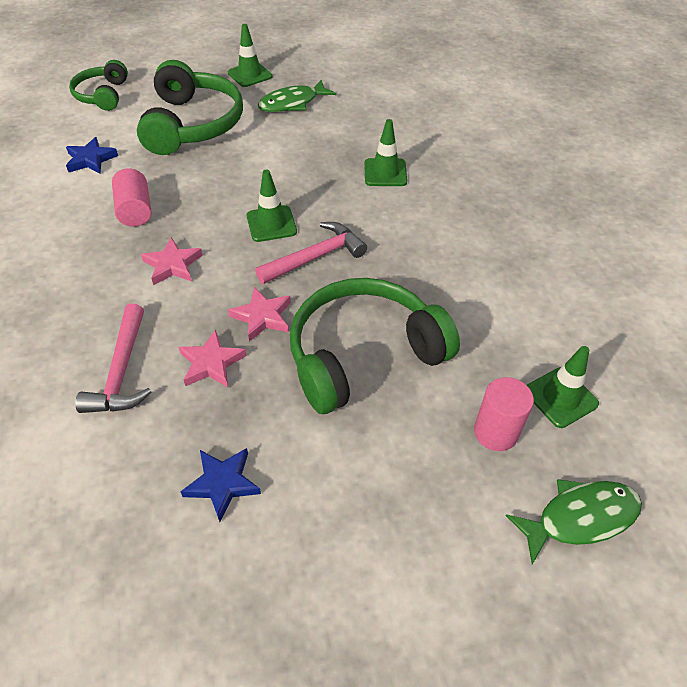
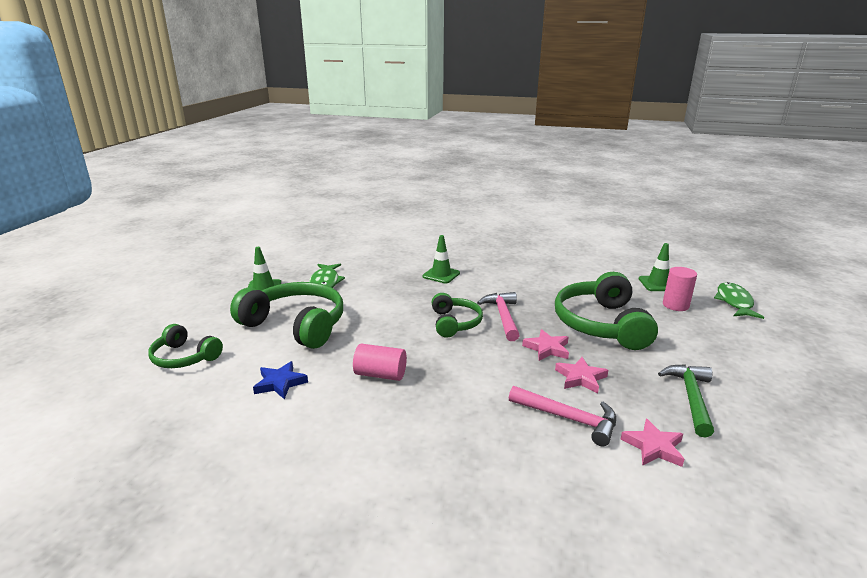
camera: 60 degrees left, 25 degrees down
pink star [141,237,203,285] -> pink star moved to [621,418,684,467]
blue star [180,448,261,522] -> green hammer [658,364,714,438]
green traffic cone [247,170,297,242] -> green headphones [432,293,483,338]

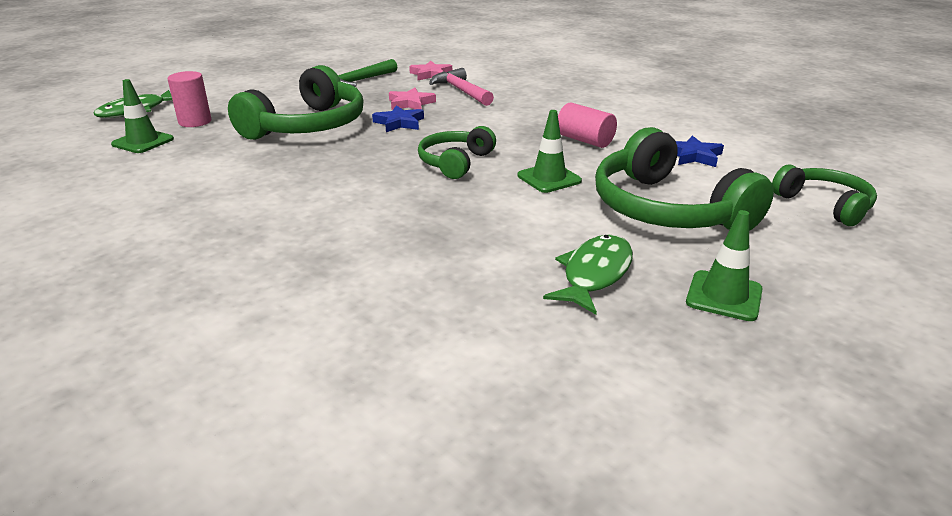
camera: 150 degrees left, 5 degrees up
green traffic cone [423,235,460,283] -> green traffic cone moved to [517,110,582,193]
pink hammer [477,292,520,341] -> none
pink star [522,329,569,361] -> blue star [372,106,424,132]

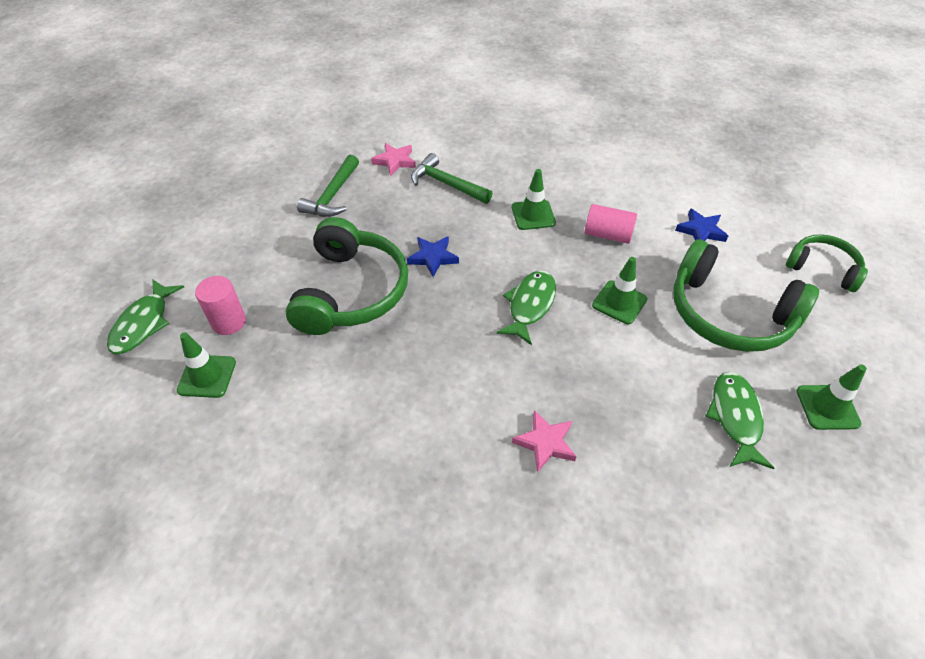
camera: 25 degrees left, 20 degrees up
pink star [389,88,436,110] -> pink star moved to [512,410,577,473]
green headphones [418,126,496,179] -> green fish [496,270,556,345]
pink hammer [429,68,494,106] -> green hammer [411,153,493,204]
none -> green traffic cone [512,169,556,230]

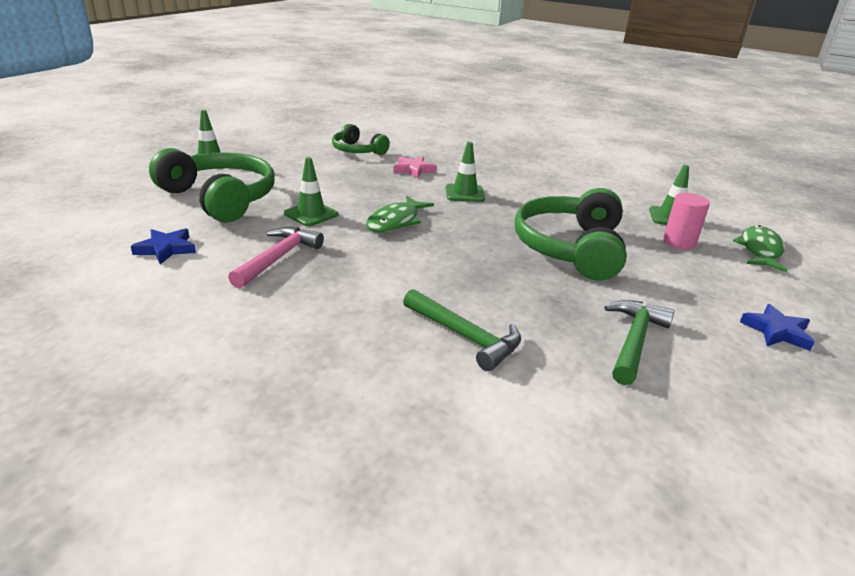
camera: 175 degrees left, 20 degrees down
pink star [371,143,416,176] -> none
blue star [407,236,459,277] -> blue star moved to [740,304,814,351]
green traffic cone [512,169,556,230] -> green traffic cone moved to [446,142,485,202]
pink cylinder [584,204,637,244] -> pink hammer [228,227,324,289]
green fish [706,372,774,469] -> none
green headphones [786,234,868,292] -> green headphones moved to [332,124,390,155]

